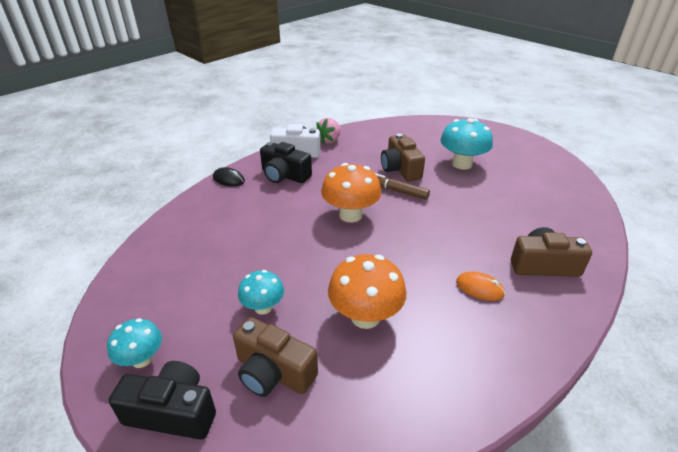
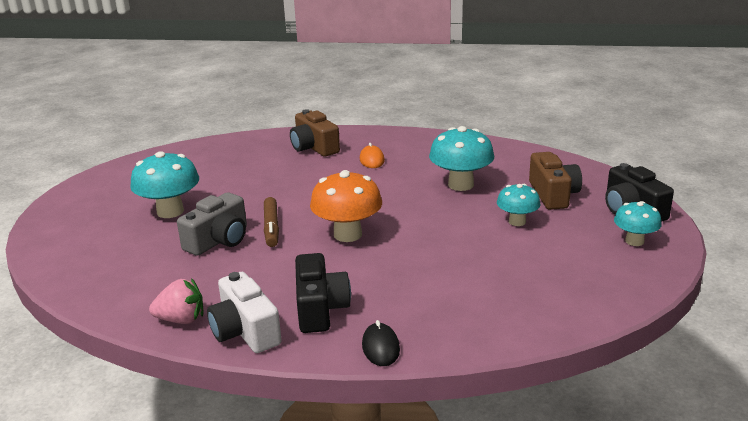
camera: 125 degrees left, 10 degrees down
orange mushroom [328,254,406,329] -> turquoise mushroom [429,126,494,191]
brown camera [381,133,425,182] -> grey camera [177,192,247,256]

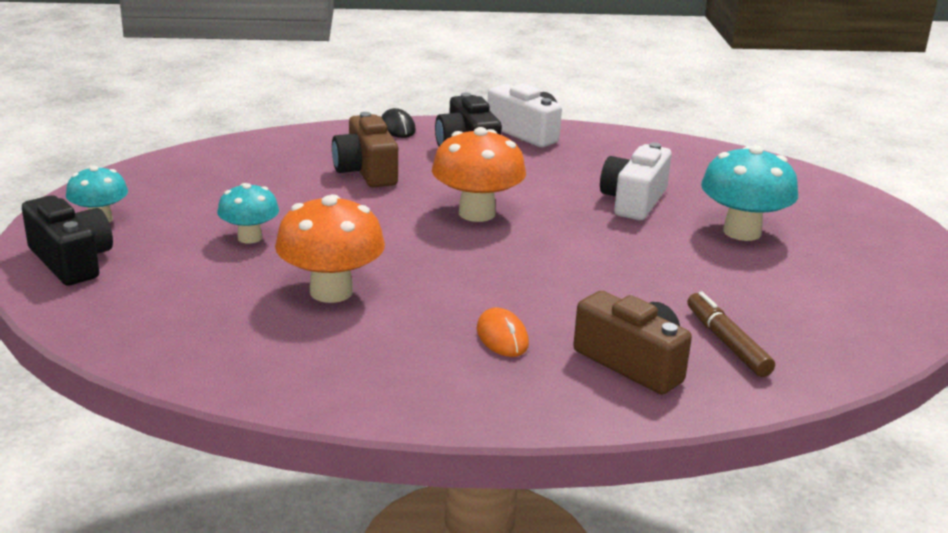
camera: 165 degrees right, 0 degrees up
pink strawberry [149,278,203,324] -> none
grey camera [177,192,247,256] -> white camera [600,142,672,220]
brown marker [264,197,279,247] -> brown marker moved to [687,291,775,377]
turquoise mushroom [429,126,494,191] -> orange mushroom [275,194,385,303]
brown camera [529,152,582,210] -> brown camera moved to [332,112,398,187]

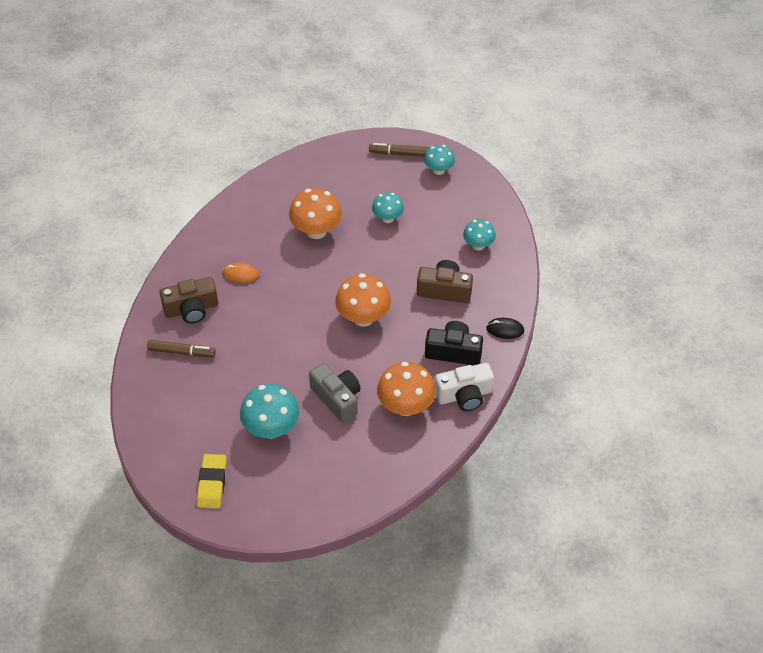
camera: 120 degrees right, 25 degrees up
black camera [22,195,113,285] -> brown marker [369,143,430,156]
white camera [600,142,672,220] -> grey camera [309,363,361,423]
none -> yellow eraser [197,454,227,509]
none -> orange mushroom [377,362,436,416]
none -> turquoise mushroom [463,219,496,250]

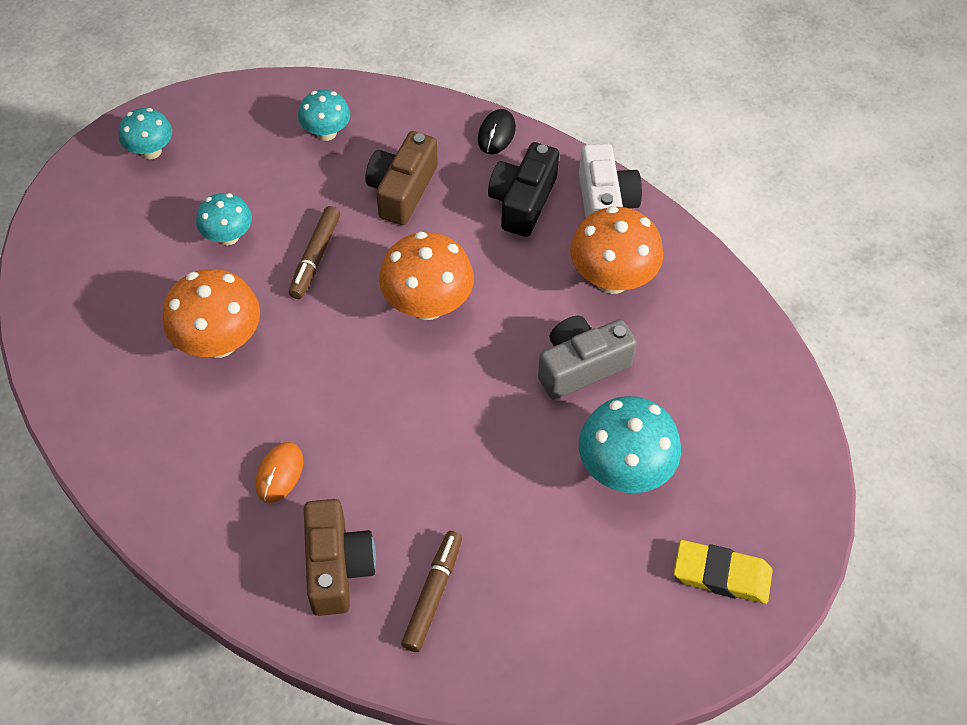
camera: 80 degrees left, 5 degrees up
brown marker [369,143,430,156] -> brown marker moved to [289,206,340,299]

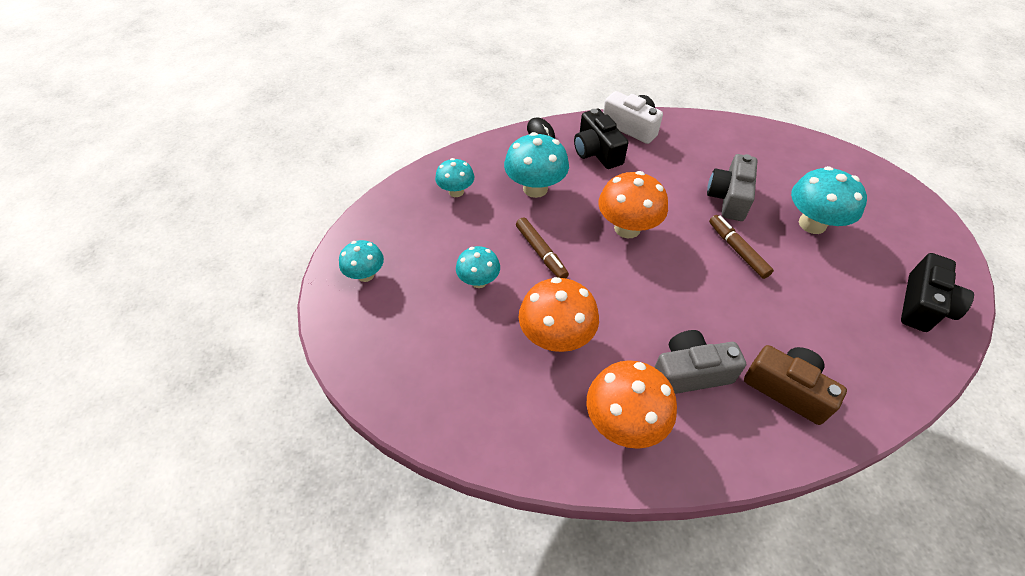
camera: 45 degrees left, 5 degrees down
orange mouse [256,442,303,503] -> grey camera [654,330,746,394]
brown camera [365,131,438,225] -> turquoise mushroom [504,132,569,198]
brown marker [401,531,462,652] -> brown marker moved to [709,215,774,279]
orange mushroom [570,206,664,294] -> orange mushroom moved to [587,360,677,449]
yellow eraser [674,540,773,604] -> none
none -> black camera [901,253,974,332]

